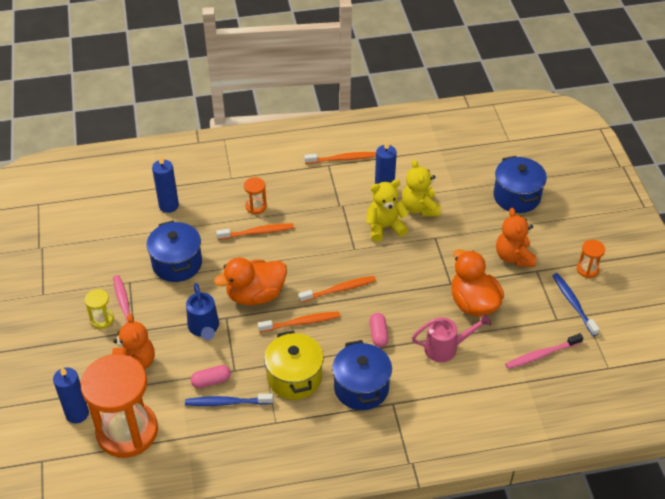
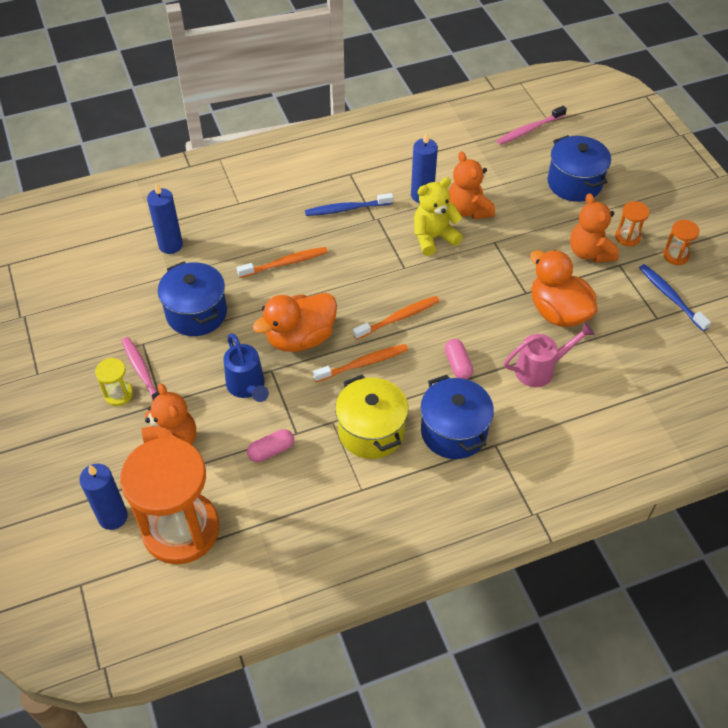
camera: 10 degrees left, 5 degrees up
blue toothbrush [185,394,274,406] -> blue toothbrush moved to [305,193,393,216]
orange hourglass [244,177,267,214] -> orange hourglass moved to [615,201,649,246]
orange toothbrush [304,152,376,164] -> none
yellow teddy bear [402,159,441,216] -> orange teddy bear [449,151,495,219]
pink toothbrush [505,333,583,369] -> pink toothbrush moved to [497,106,567,145]

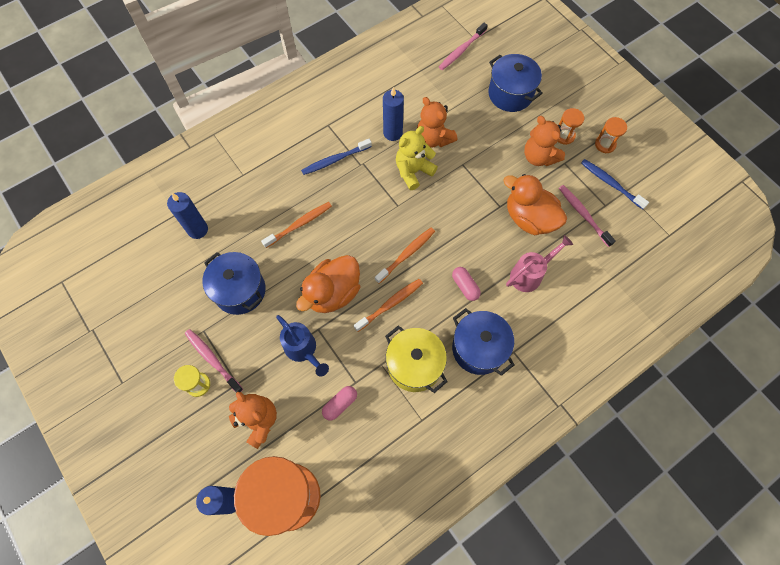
camera: 15 degrees left, 15 degrees up
none -> pink toothbrush [559,185,616,247]

